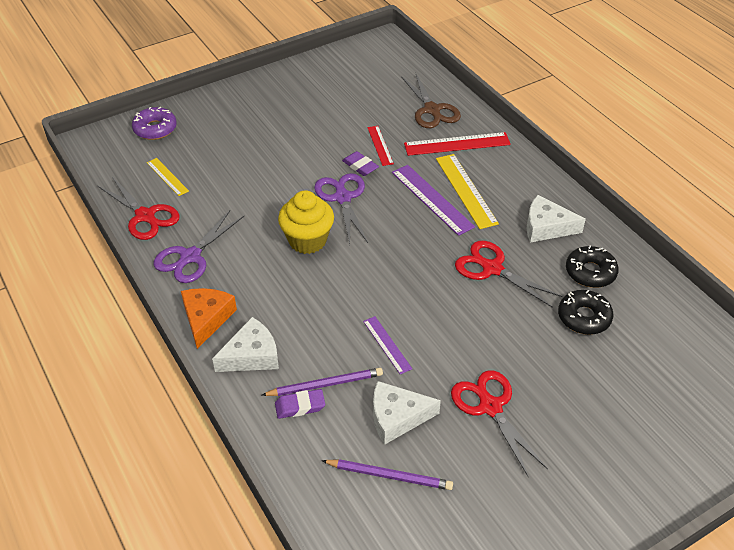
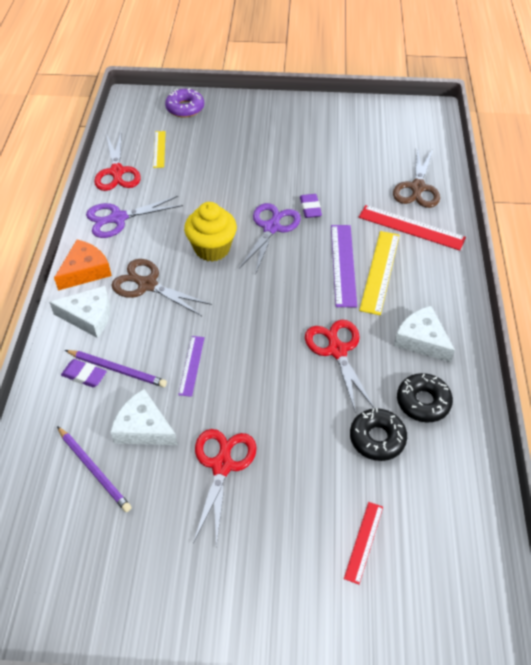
camera: 35 degrees right, 5 degrees up
red ruler [367,126,394,166] -> red ruler moved to [344,502,383,585]
none -> brown scissors [111,259,212,316]

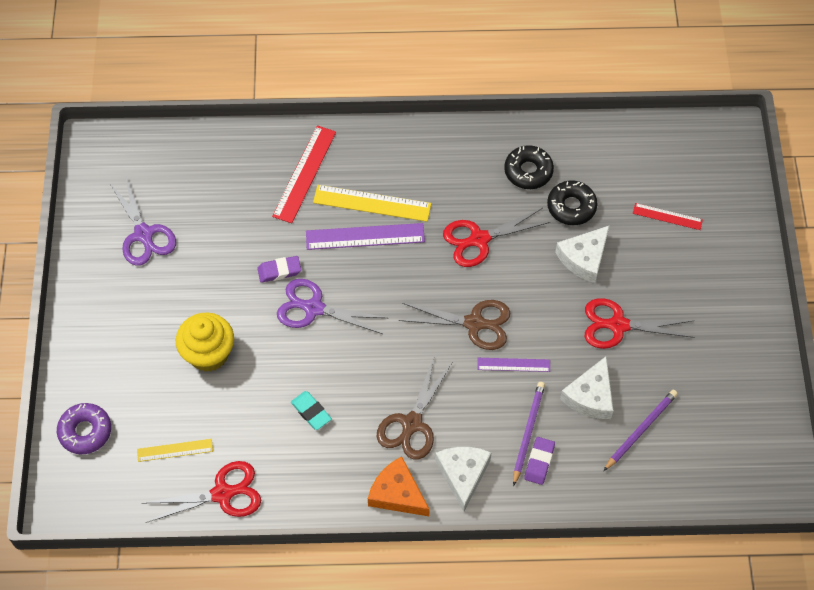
camera: 95 degrees left, 10 degrees up
purple scissors [86,196,183,238] -> purple scissors moved to [109,176,176,266]
yellow cupcake [184,202,237,262] -> yellow cupcake moved to [176,312,234,372]
brown scissors [393,148,440,208] -> brown scissors moved to [399,300,511,350]
white cheese [394,306,455,362] -> white cheese moved to [555,225,610,283]
none -> turquoise eraser [291,391,332,430]

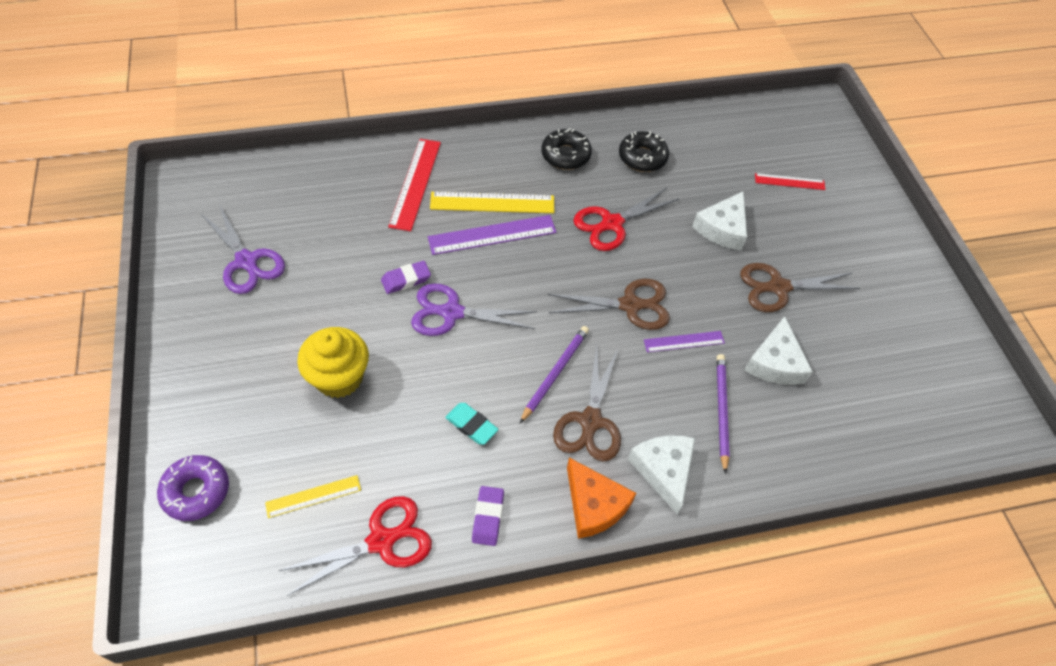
camera: 15 degrees left, 5 degrees down
orange cheese [368,456,430,516] -> orange cheese turned 150 degrees counterclockwise [567,458,636,539]
purple eraser [524,437,555,485] -> purple eraser moved to [472,486,504,546]
black donut [547,181,597,225] -> black donut moved to [541,129,592,170]
red scissors [585,298,695,349] -> brown scissors [740,263,860,312]
purple pencil [604,390,678,471] -> purple pencil moved to [520,326,589,423]

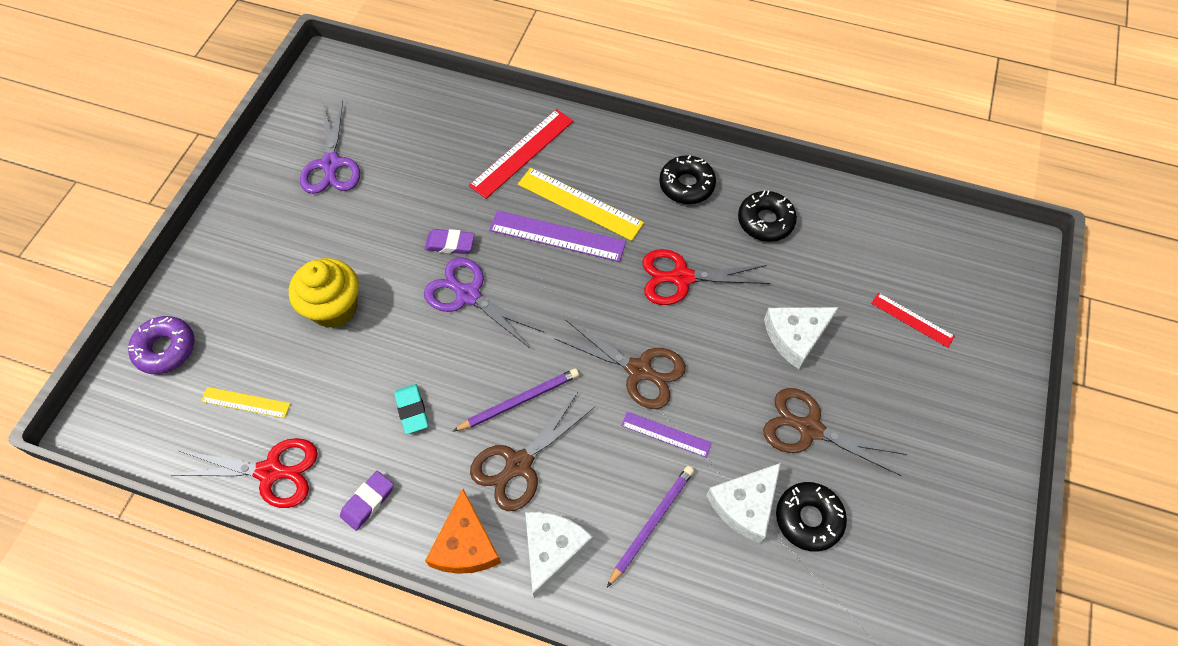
camera: 35 degrees right, 5 degrees up
none -> black donut [776,482,847,552]

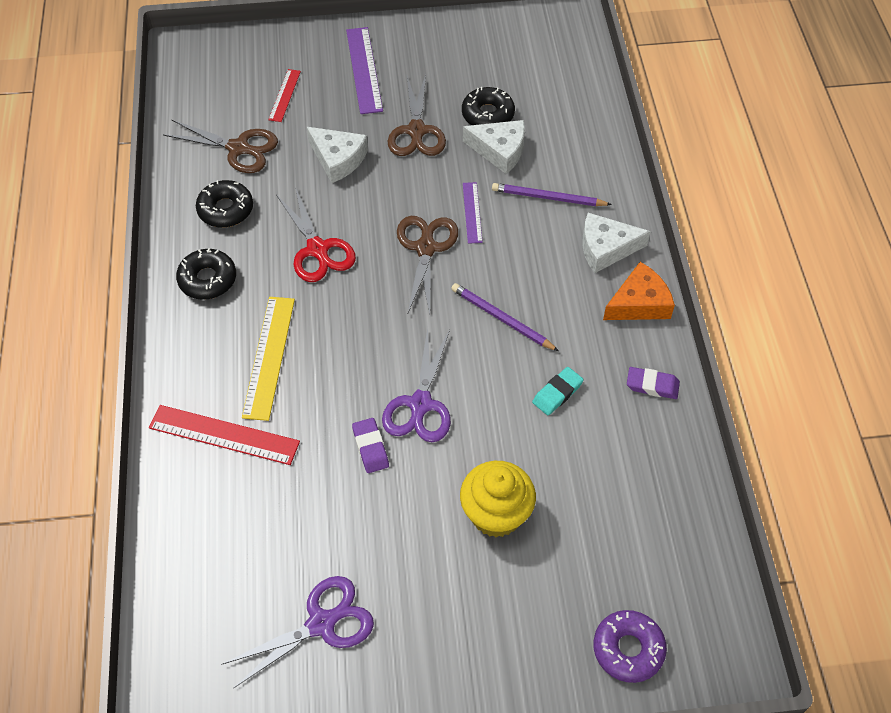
camera: 115 degrees left, 5 degrees down
red scissors [172,438,318,508] -> none
yellow ruler [201,387,291,418] -> none
brown scissors [470,392,595,511] -> brown scissors moved to [163,120,278,173]
purple ruler [489,210,626,262] -> purple ruler moved to [346,27,383,114]

